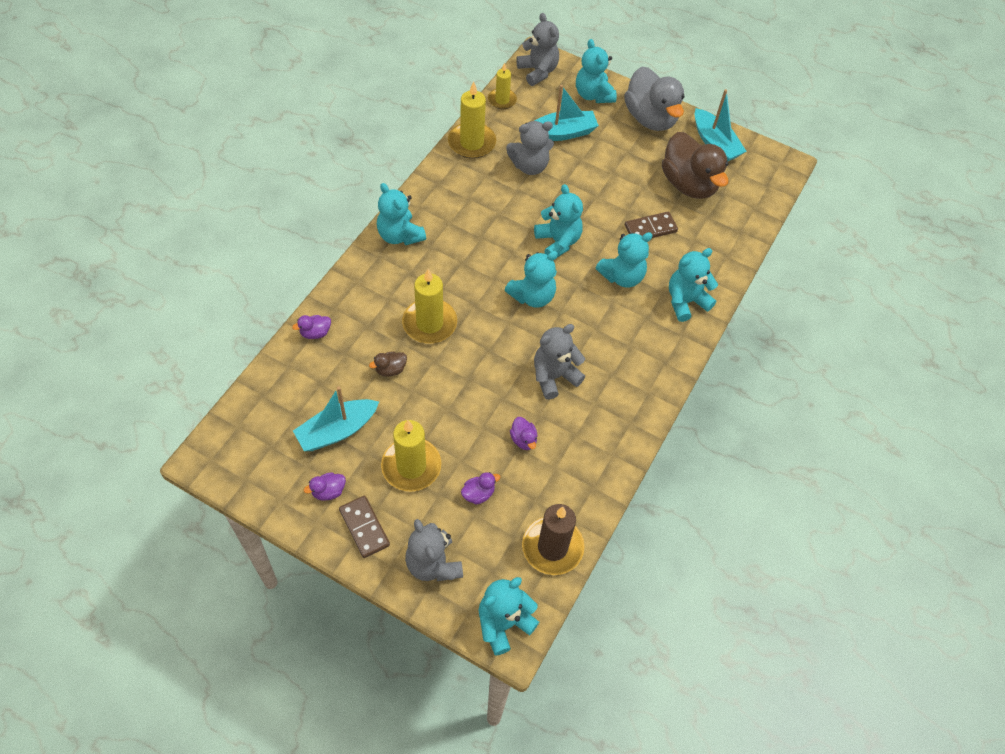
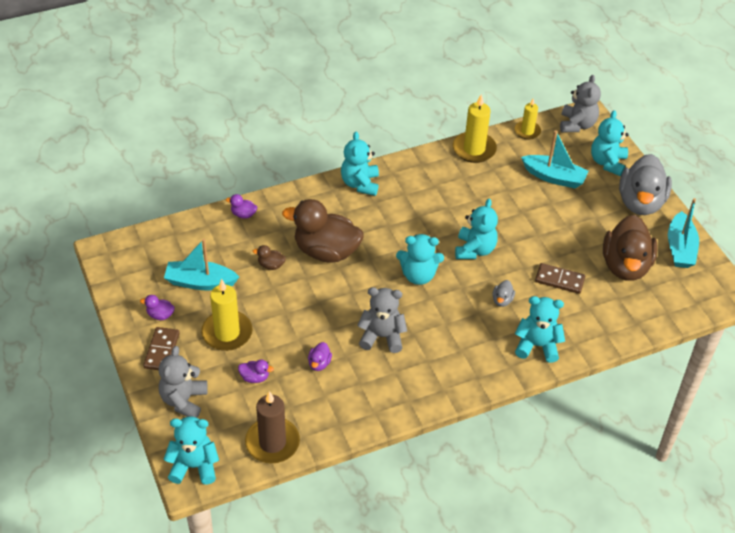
camera: 40 degrees right, 10 degrees down
yellow candle [402,269,457,343] -> brown duck [282,199,364,263]
grey teddy bear [506,121,554,175] -> none
turquoise teddy bear [595,232,653,287] -> grey duck [492,280,515,307]

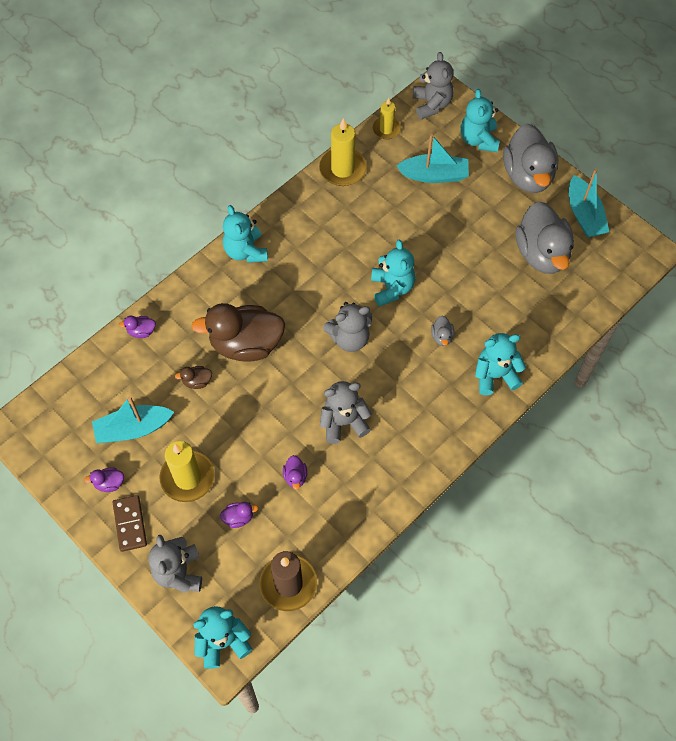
camera: 20 degrees left, 15 degrees up
turquoise teddy bear [396,234,444,285] -> grey teddy bear [323,302,372,352]
brown domino [535,263,585,294] -> none
brown duck [603,215,658,281] -> grey duck [516,201,574,274]

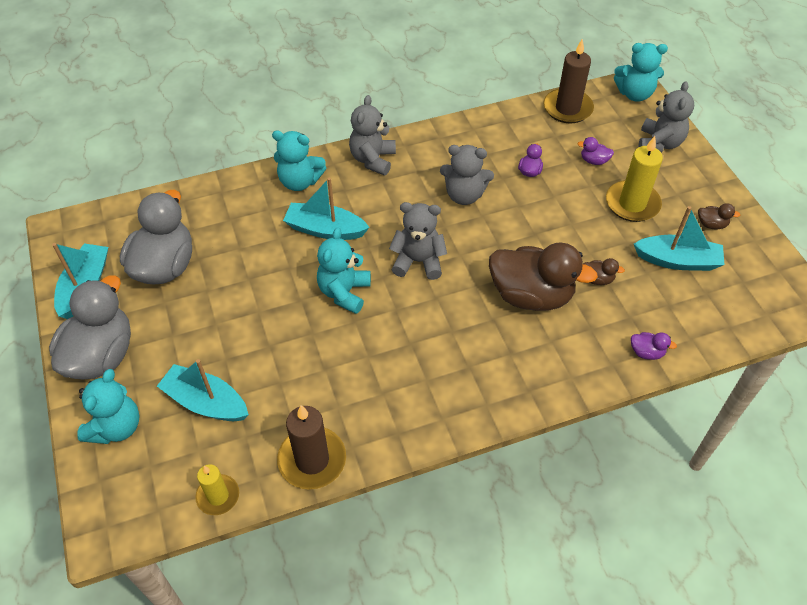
camera: 155 degrees left, 10 degrees down
purple duck [84,467,124,492] -> brown duck [698,203,740,230]
brown domino [113,495,147,552] -> none
turquoise teddy bear [223,205,268,263] -> none
yellow candle [319,118,367,186] -> brown candle [277,405,346,490]
grey teddy bear [413,52,454,120] -> grey teddy bear moved to [349,95,396,176]
grey duck [431,316,454,346] -> turquoise boat [283,178,370,240]

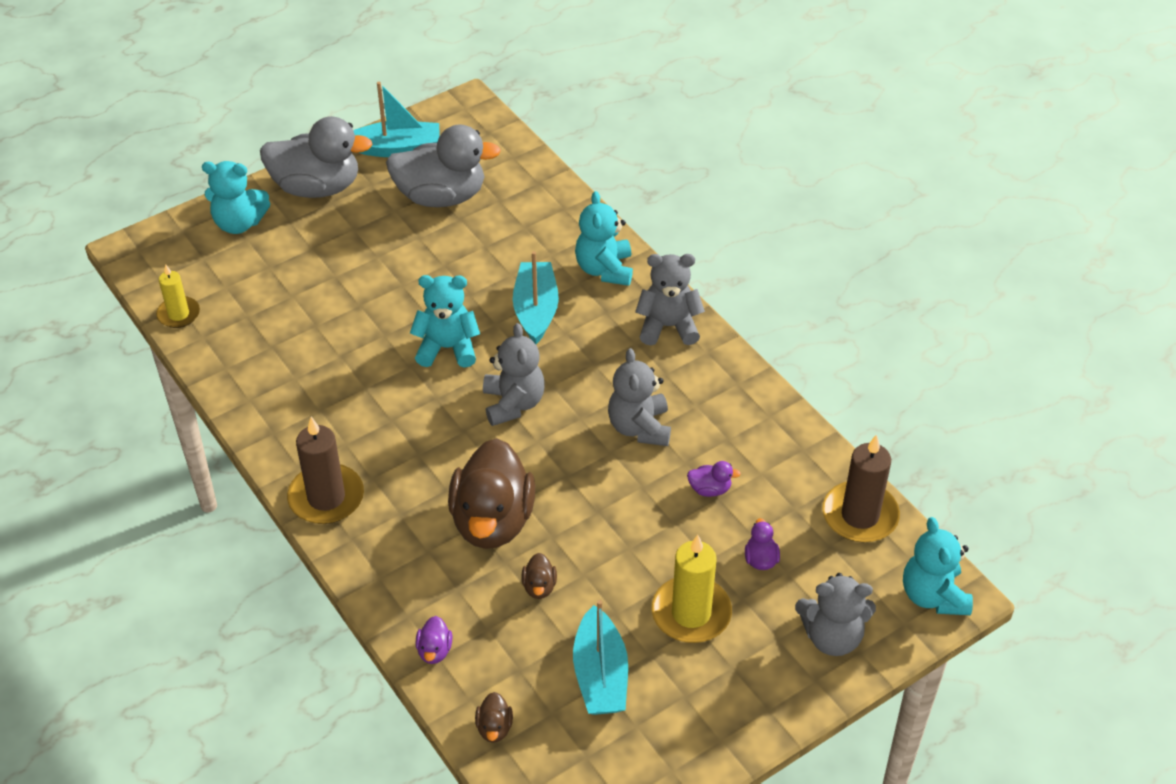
camera: 75 degrees right, 5 degrees down
turquoise boat [157,359,249,421] -> none
brown candle [277,405,346,490] -> brown candle moved to [287,417,364,524]
brown duck [698,203,740,230] -> brown duck moved to [475,692,513,743]

